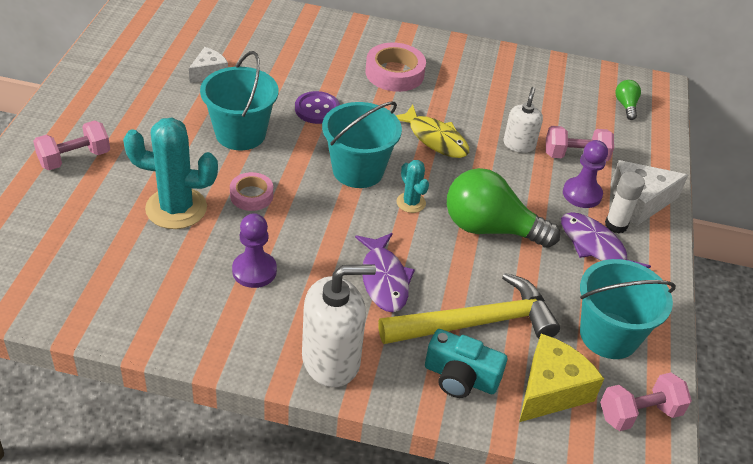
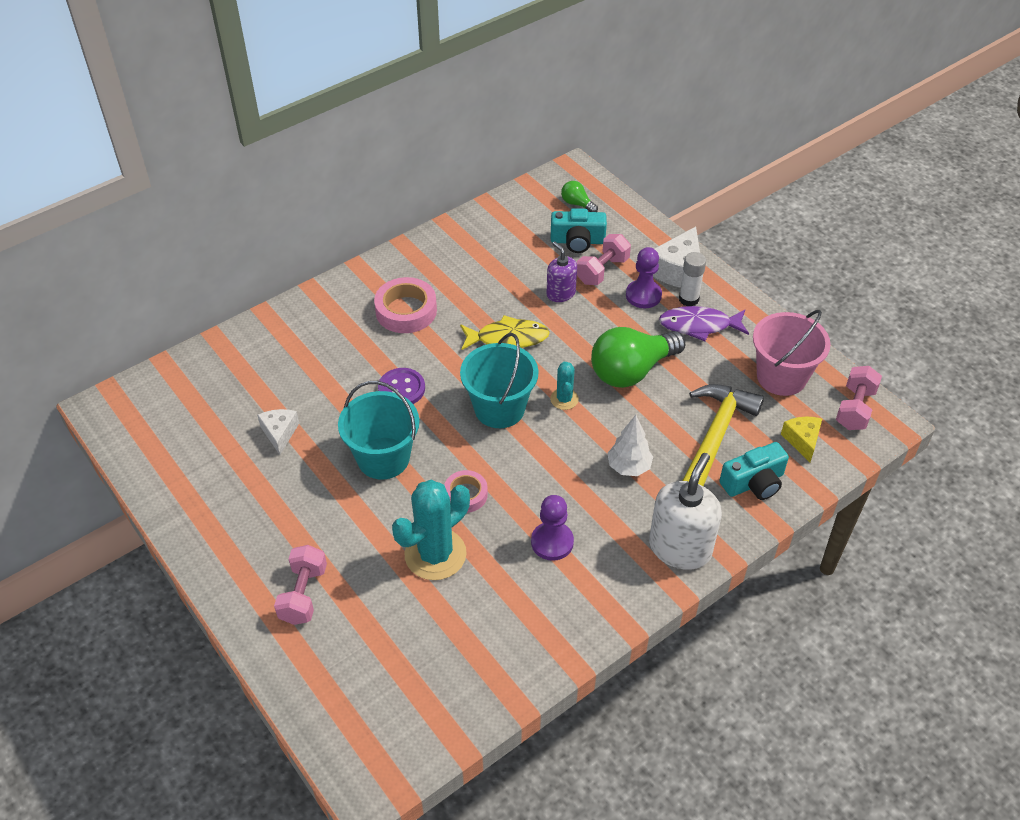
camera: 45 degrees left, 5 degrees up
purple fish [355,233,415,312] -> white tree [607,415,653,476]
turquoise cactus [396,160,429,213] -> turquoise cactus turned 75 degrees clockwise [550,362,579,410]
white soap dispenser [503,87,543,153] -> purple soap dispenser [546,242,577,302]
yellow cheese [519,334,604,422] -> yellow cheese [781,417,822,462], size x0.62
turquoise bucket [580,259,676,359] -> pink bucket [753,310,831,396]
none -> turquoise camera [551,208,607,253]

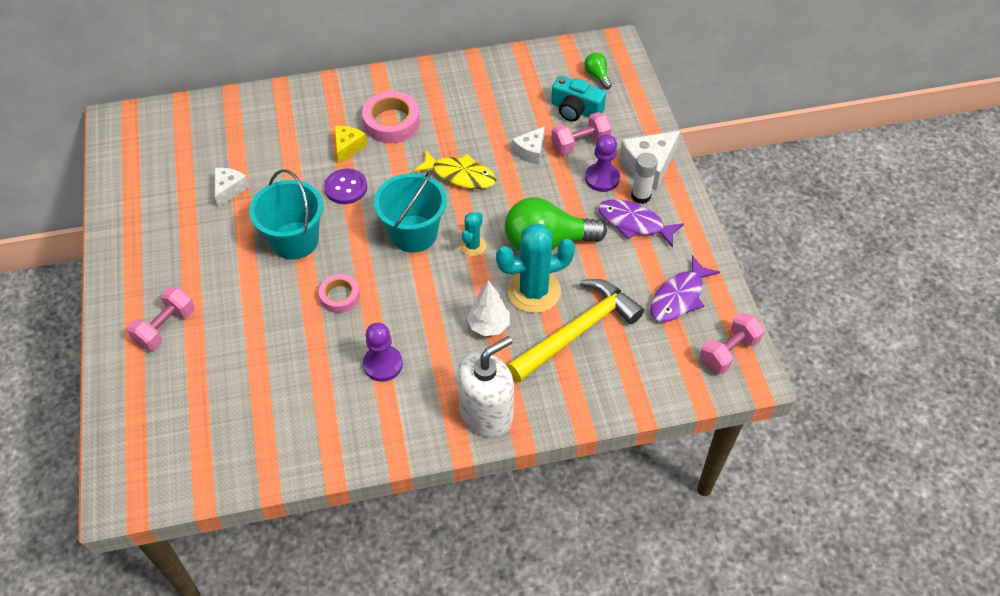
camera: 25 degrees right, 5 degrees up
turquoise cactus [392,480,470,580] -> turquoise cactus moved to [496,224,575,313]
purple soap dispenser [546,242,577,302] -> white cheese [512,126,545,165]
turquoise camera [719,442,789,500] -> none
pink bucket [753,310,831,396] -> purple fish [650,255,720,322]
yellow cheese [781,417,822,462] -> yellow cheese moved to [335,126,367,164]

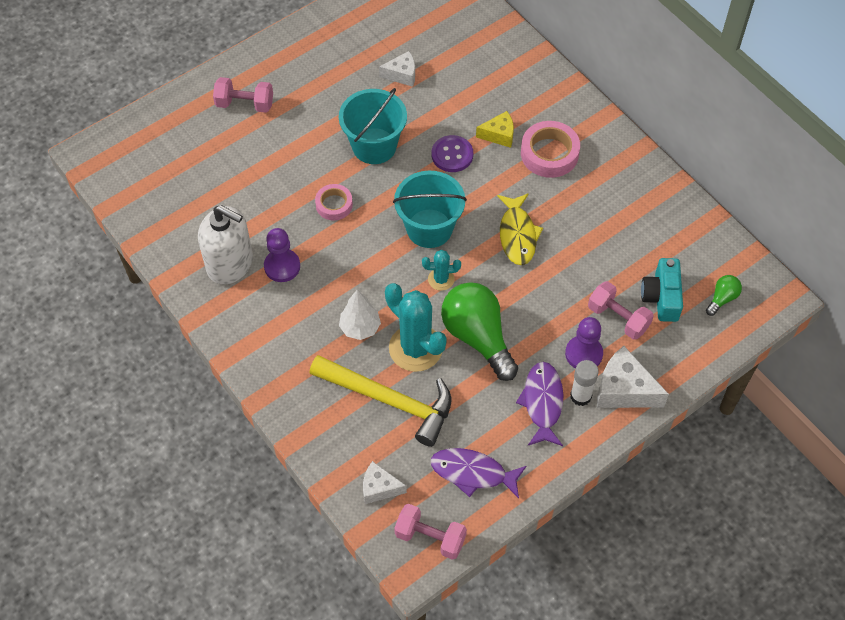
camera: 65 degrees right, 5 degrees up
white soap dispenser [457,336,514,437] -> white soap dispenser moved to [198,205,253,285]
white cheese [512,126,545,165] -> white cheese moved to [363,461,407,504]

